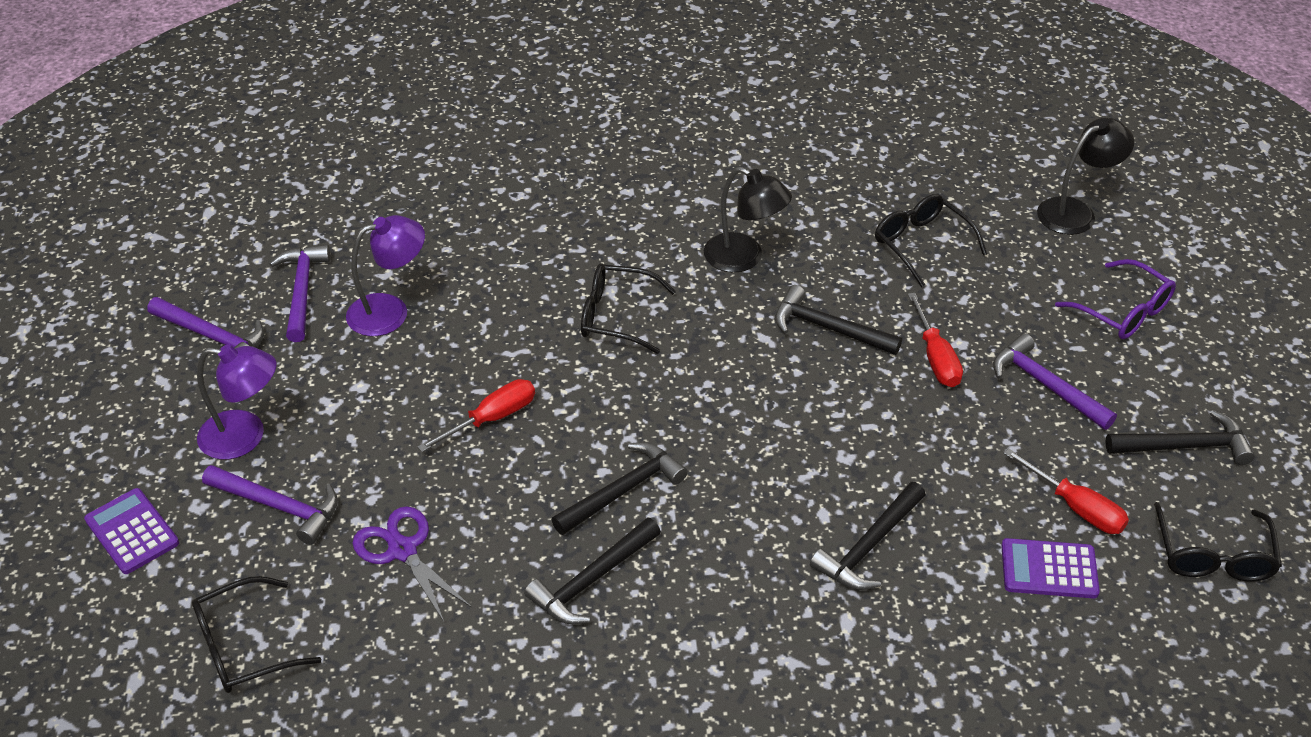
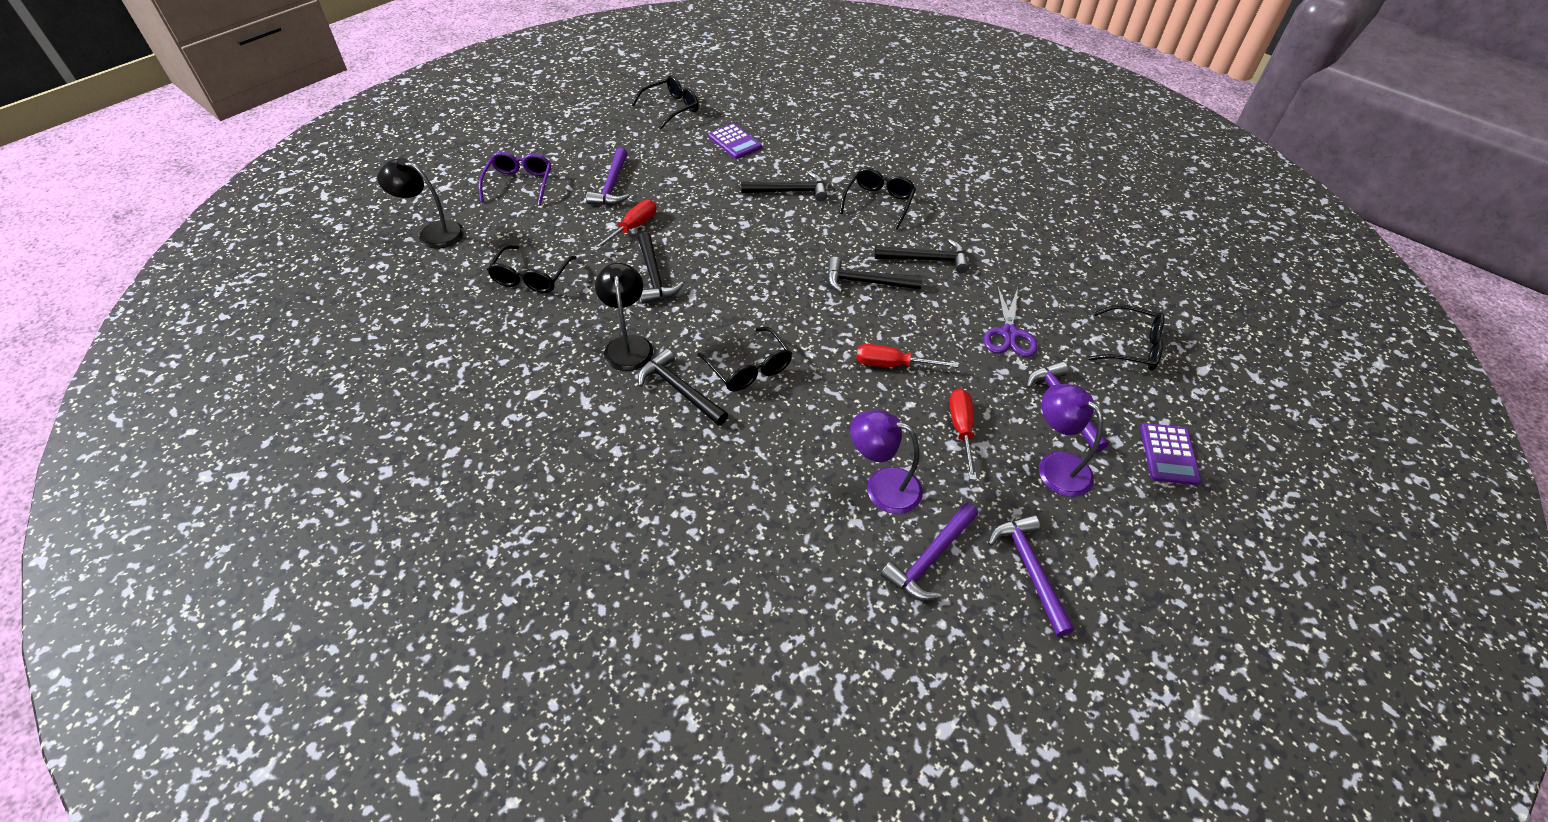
camera: 135 degrees left, 5 degrees up
red screwdriver [1003,448,1129,534] -> red screwdriver moved to [949,389,977,480]
black hammer [1105,410,1255,465] -> black hammer moved to [638,349,728,426]
none -> black glasses [839,168,916,230]

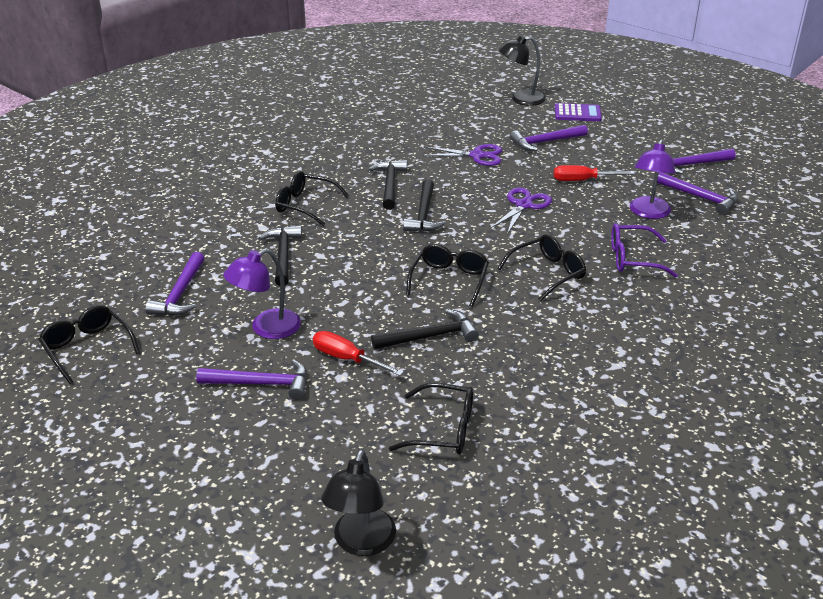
camera: 90 degrees left, 15 degrees down
purple glasses [479,152,551,206] -> purple glasses moved to [611,223,678,278]
black lamp [595,263,653,371] -> black lamp moved to [499,35,546,106]
black hammer [638,349,728,426] -> none
purple calculator [709,123,762,159] -> purple hammer [145,252,204,316]
red screwdriver [856,344,958,368] -> purple scissors [490,188,552,234]
purple lamp [1039,384,1103,497] -> purple lamp moved to [223,248,301,339]
black glasses [1088,305,1165,371] -> black glasses moved to [406,244,489,307]

